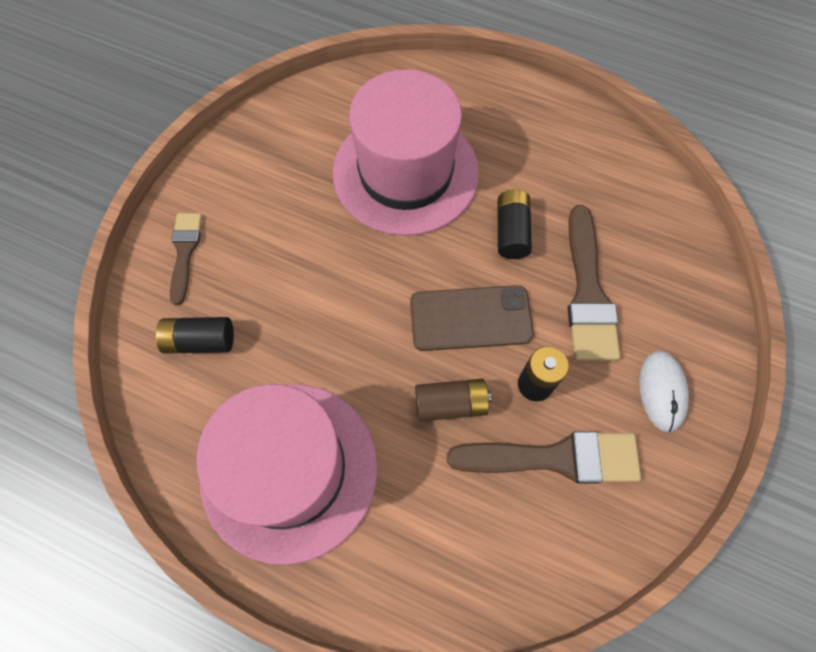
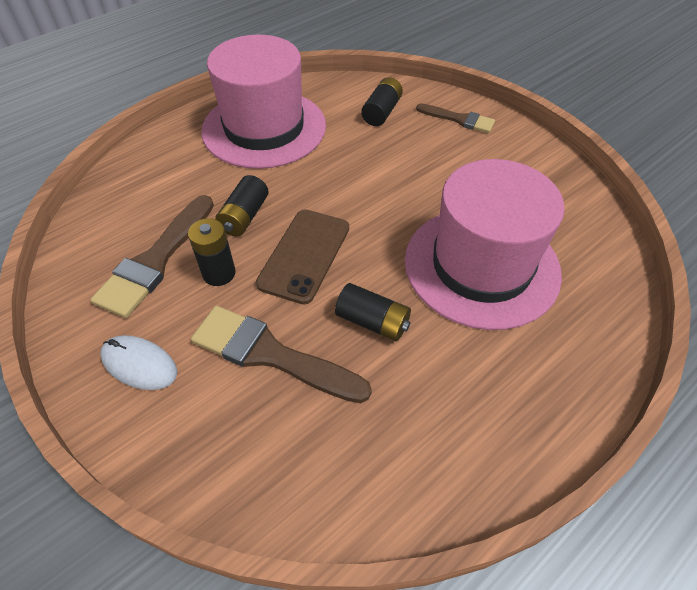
camera: 115 degrees right, 15 degrees down
brown battery [415,378,491,421] -> black battery [215,175,269,236]

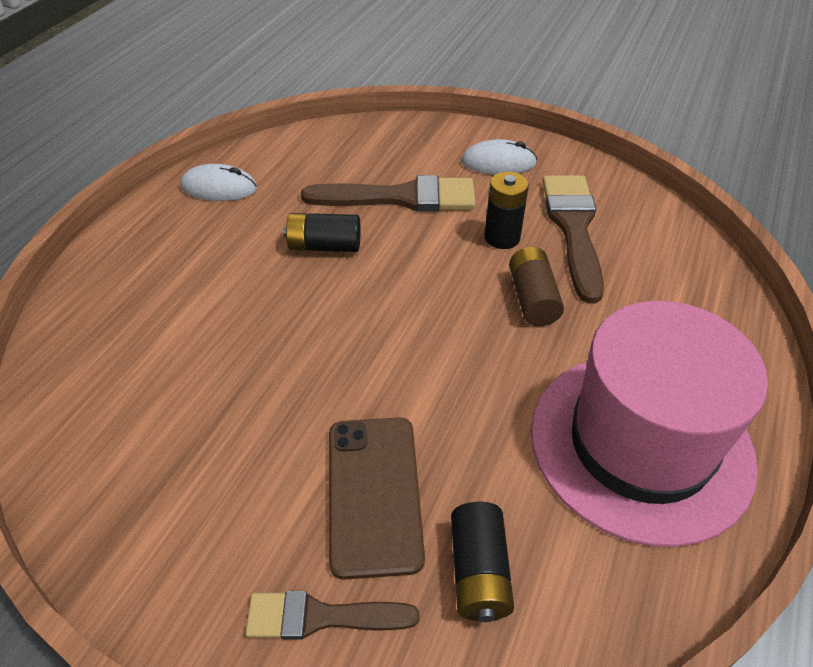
camera: 155 degrees right, 5 degrees down
black battery [215,175,269,236] -> brown battery [509,247,564,326]
brown phone [256,210,349,304] -> brown phone moved to [329,418,425,580]
pink hat [405,159,565,330] -> none
none -> white mouse [180,164,257,201]

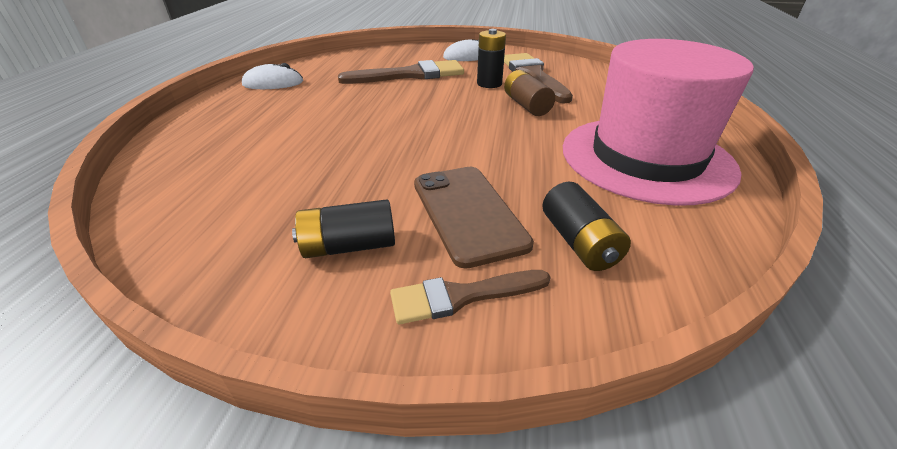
camera: 15 degrees left, 10 degrees down
black battery [284,213,361,252] -> black battery moved to [292,199,395,258]

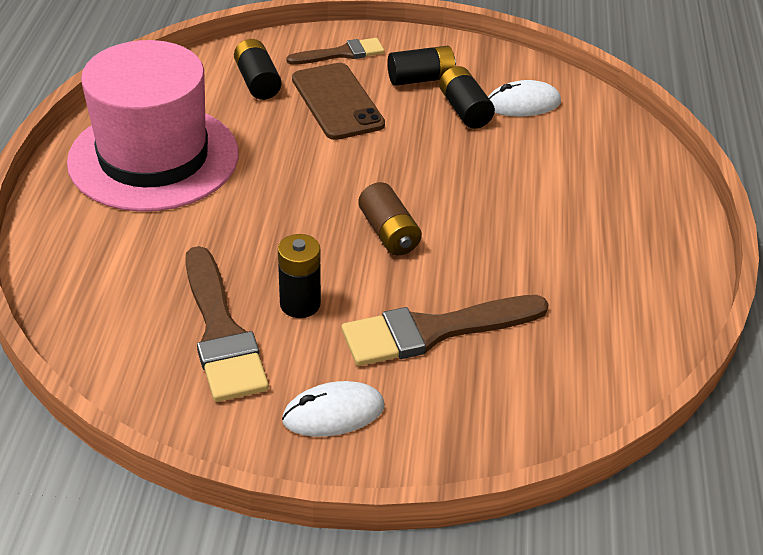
camera: 175 degrees right, 5 degrees up
white mouse [242,63,303,89] -> white mouse moved to [488,80,561,117]
brown battery [504,70,555,116] -> brown battery moved to [358,182,422,255]
none -> black battery [439,66,495,129]

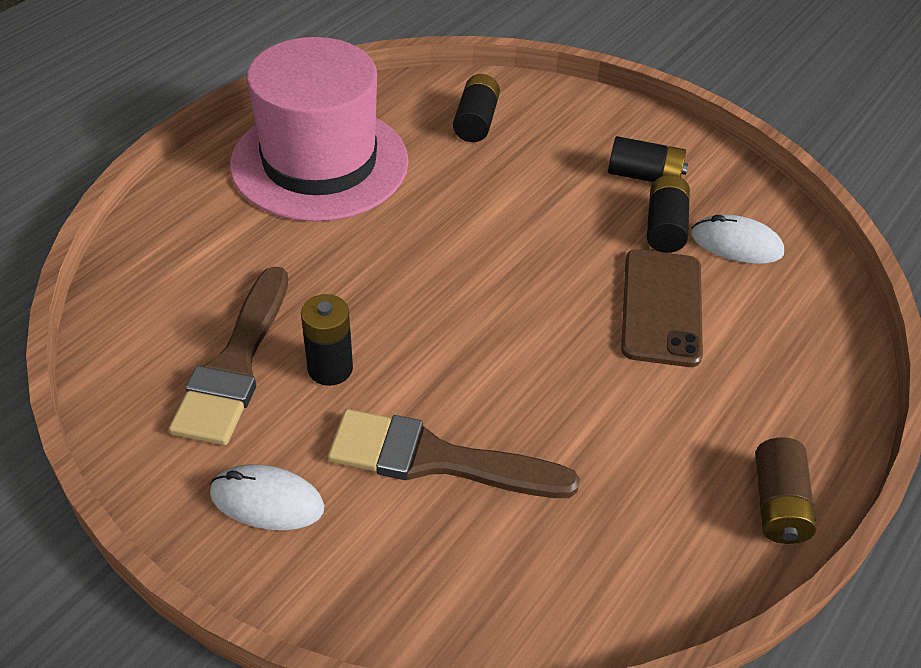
camera: 30 degrees right, 5 degrees up
brown brush [287,38,384,65] -> none
brown phone [292,63,385,140] -> brown phone moved to [621,249,703,367]
brown battery [358,182,422,255] -> brown battery moved to [755,437,816,544]

